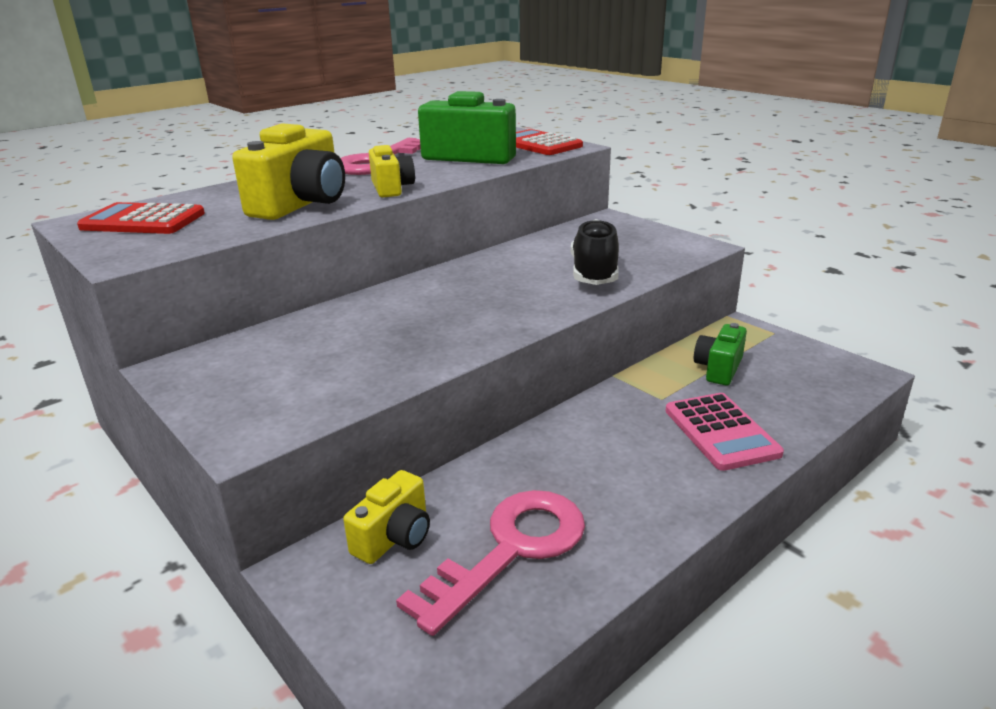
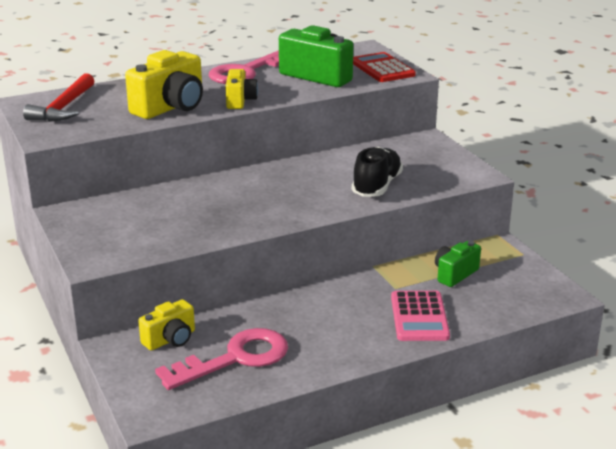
camera: 15 degrees right, 0 degrees up
red calculator [77,202,205,234] -> red hammer [23,73,94,122]

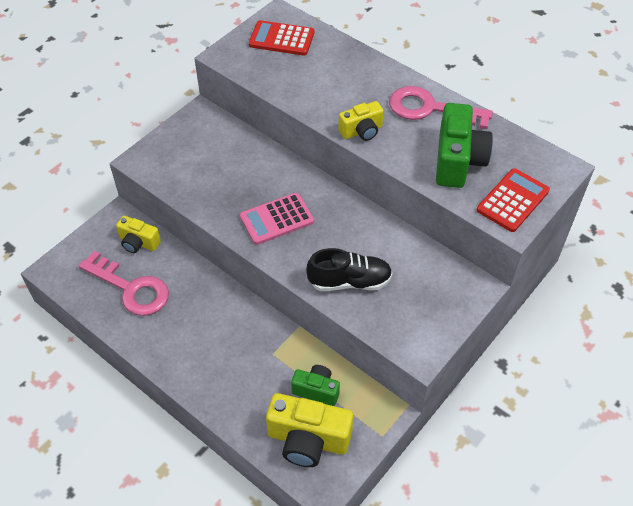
camera: 65 degrees right, 25 degrees up
red hammer [23,73,94,122] -> red calculator [249,20,314,56]
yellow camera [125,50,203,119] -> yellow camera moved to [266,393,353,467]
pink calculator [391,291,450,341] -> pink calculator moved to [240,193,314,245]

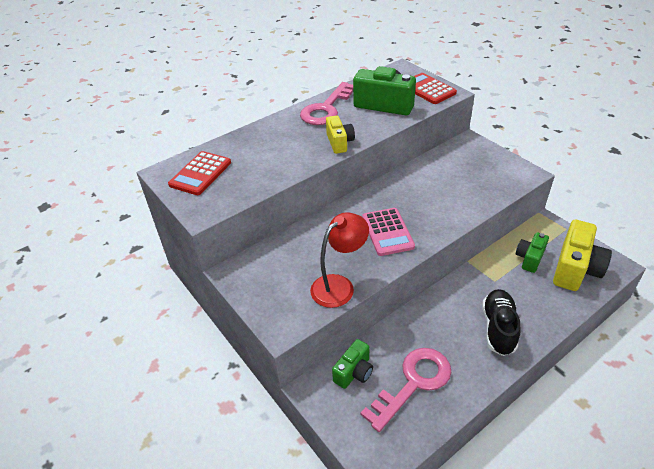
camera: 75 degrees left, 10 degrees down
yellow camera [116,216,161,253] -> green camera [332,339,373,389]
black shoe [306,248,393,291] -> black shoe moved to [482,289,520,356]
none -> red lamp [310,213,369,308]

